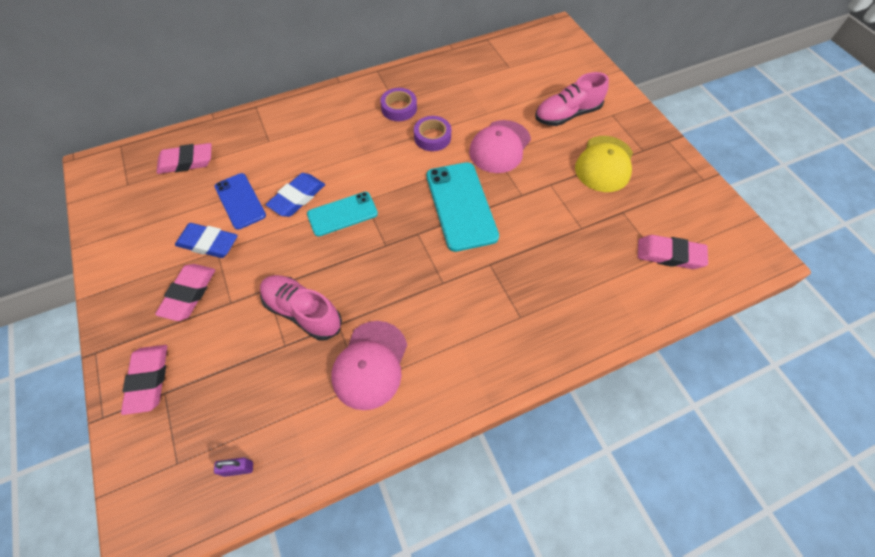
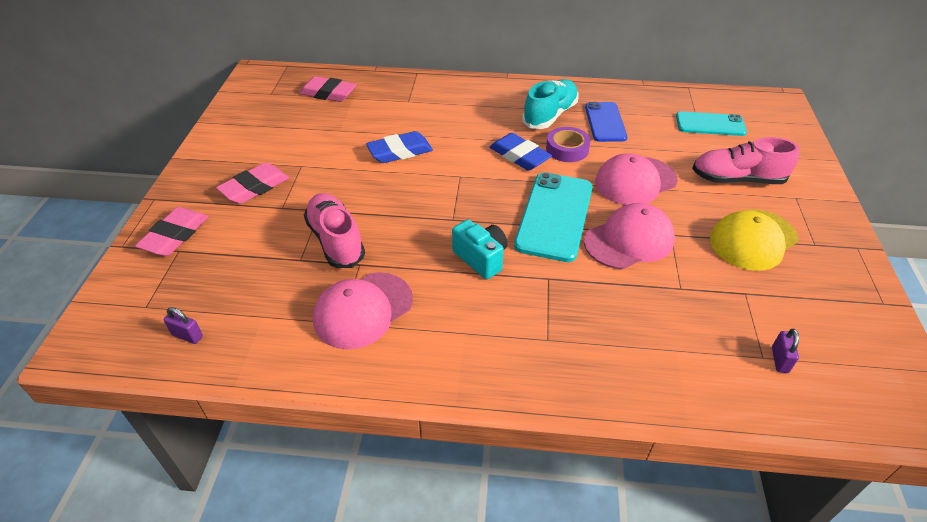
camera: 30 degrees right, 15 degrees down
blue eraser [175,223,238,258] -> blue eraser moved to [490,133,552,171]
blue phone [215,173,266,230] -> blue phone moved to [585,102,627,142]
turquoise phone [307,192,378,237] -> turquoise phone moved to [676,111,747,136]
purple tape [380,88,417,121] -> turquoise shoe [522,79,579,129]
pink eraser [638,235,708,269] -> purple padlock [772,329,799,373]
none -> turquoise camera [452,219,507,279]
none -> pink cap [584,203,675,269]

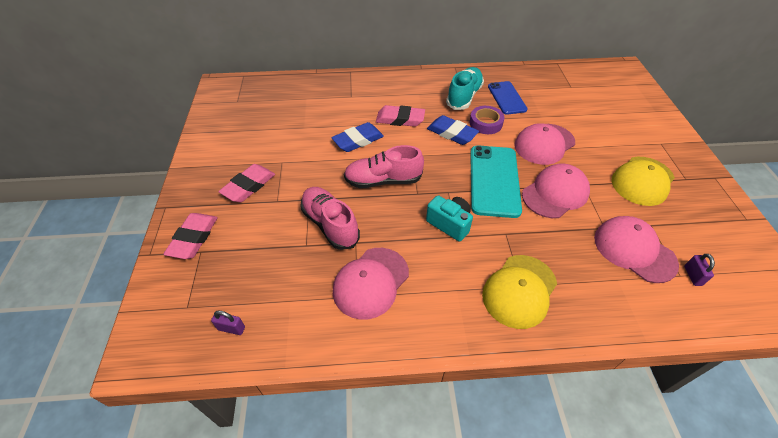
camera: 10 degrees left, 5 degrees up
pink eraser [299,76,357,102] -> pink eraser moved to [376,105,425,127]
turquoise phone [676,111,747,136] -> none
pink shoe [692,137,799,184] -> pink shoe moved to [344,145,424,188]
none -> yellow cap [482,255,557,329]
none -> pink cap [594,216,679,283]

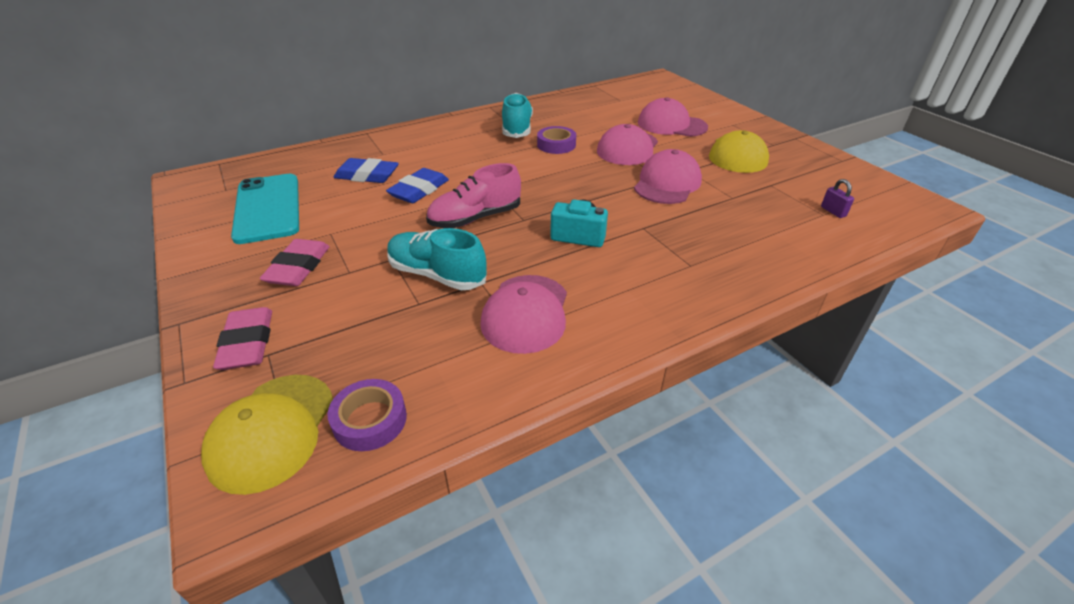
camera: 25 degrees left, 10 degrees down
purple padlock [211,311,245,335] -> purple tape [328,379,407,451]
pink shoe [300,187,360,250] -> turquoise shoe [387,228,487,290]
pink eraser [376,105,425,127] -> none
blue eraser [427,115,479,145] -> blue eraser moved to [334,158,399,183]
turquoise phone [470,145,522,218] -> turquoise phone moved to [231,174,299,244]
yellow cap [482,255,557,329] -> yellow cap moved to [201,375,333,495]
blue phone [488,81,528,115] -> none
pink cap [594,216,679,283] -> pink cap moved to [638,97,708,137]

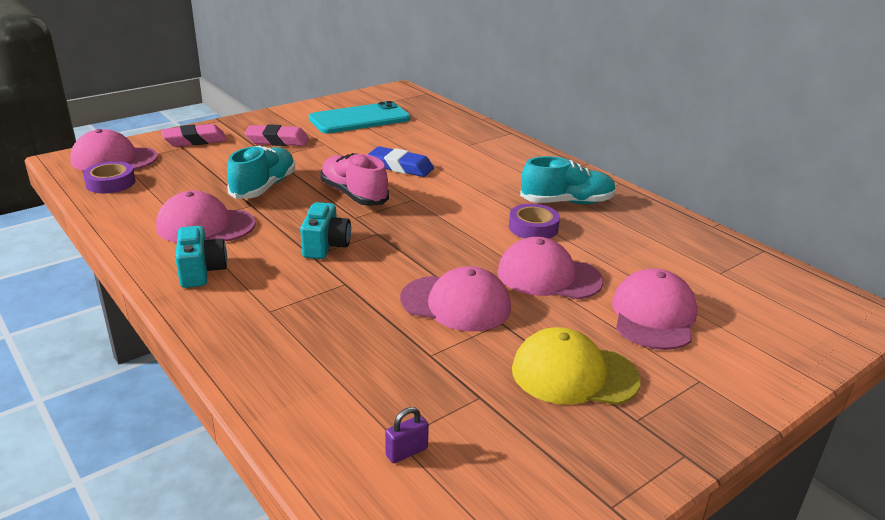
camera: 80 degrees right, 10 degrees down
yellow cap [201,375,333,495] -> pink cap [70,129,158,171]
blue eraser [334,158,399,183] -> none
none -> turquoise camera [175,226,227,288]

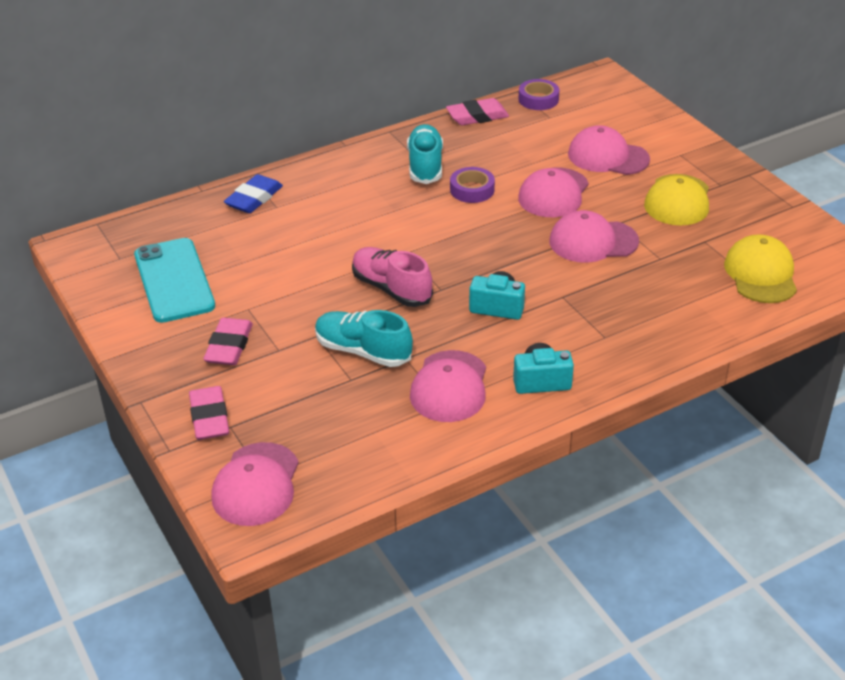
camera: 80 degrees left, 10 degrees up
purple tape [83,161,135,193] -> purple tape moved to [518,79,559,110]
pink shoe [320,153,389,206] -> pink shoe turned 75 degrees clockwise [352,247,433,307]
blue eraser [368,146,434,177] -> blue eraser moved to [224,174,283,213]
purple padlock [385,407,429,463] -> yellow cap [724,235,797,303]
pink cap [400,266,511,331] -> pink cap turned 120 degrees counterclockwise [549,210,639,263]
none -> pink eraser [446,98,509,125]

